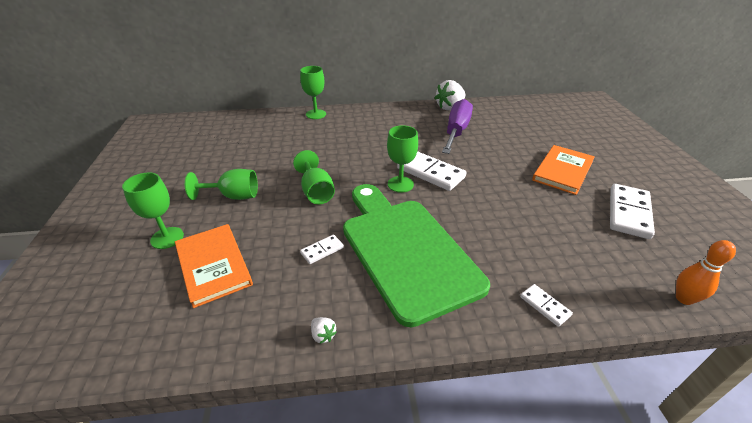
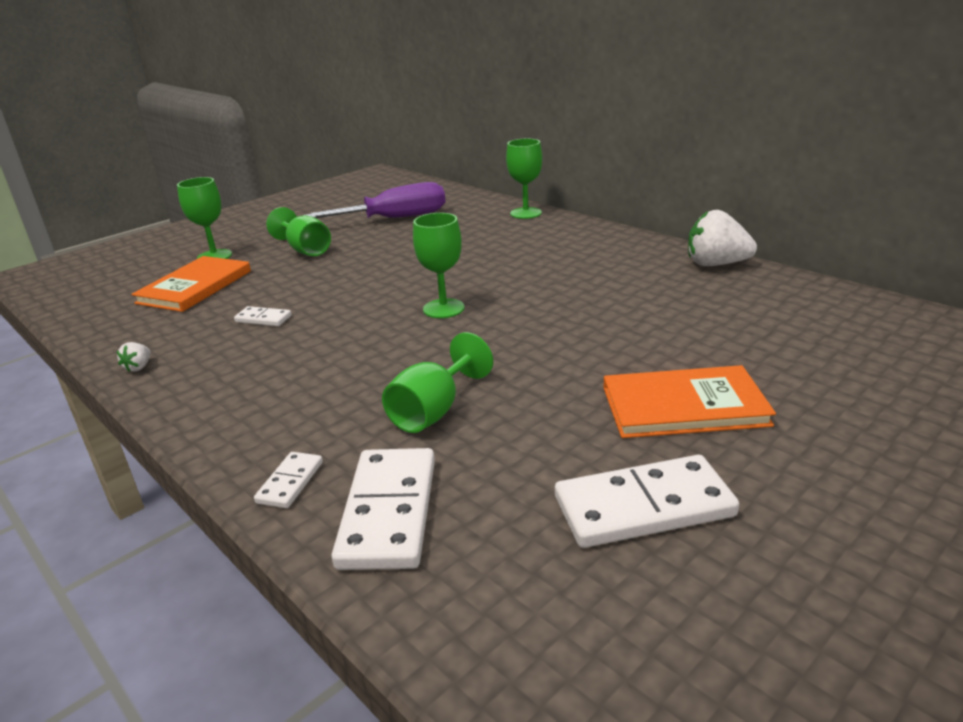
camera: 55 degrees right, 10 degrees down
green goblet [293,150,335,204] -> green goblet moved to [382,332,493,433]
green cutting board [343,184,490,327] -> none
white domino [397,151,466,191] -> white domino moved to [332,448,435,570]
purple screwdriver [442,99,473,154] -> purple screwdriver moved to [303,182,446,218]
orange bowling pin [676,240,736,305] -> none

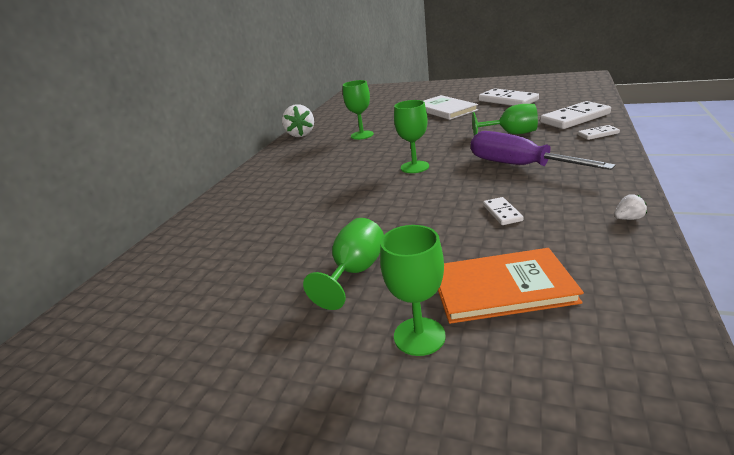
camera: 115 degrees left, 0 degrees up
purple screwdriver [303,182,446,218] -> purple screwdriver moved to [471,131,616,170]
green goblet [506,139,542,219] -> green goblet moved to [343,80,374,140]
orange book [604,365,776,438] -> white book [424,95,478,120]

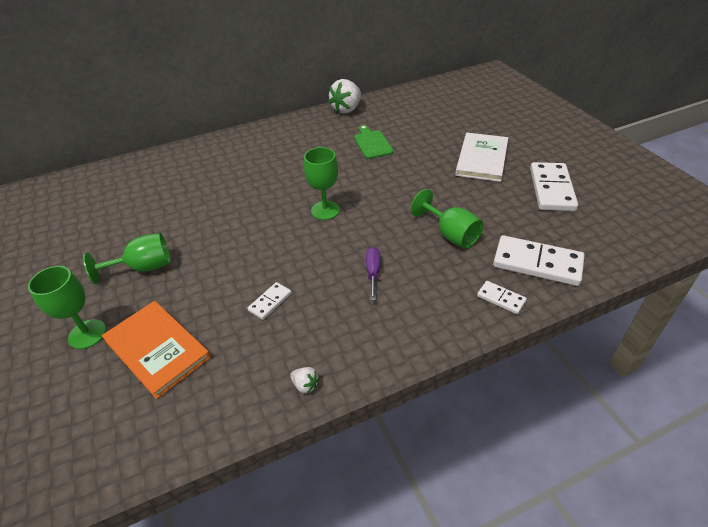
camera: 45 degrees right, 15 degrees up
green goblet [343,80,374,140] -> green cutting board [354,125,393,159]
purple screwdriver [471,131,616,170] -> purple screwdriver [366,247,380,300], size x0.46

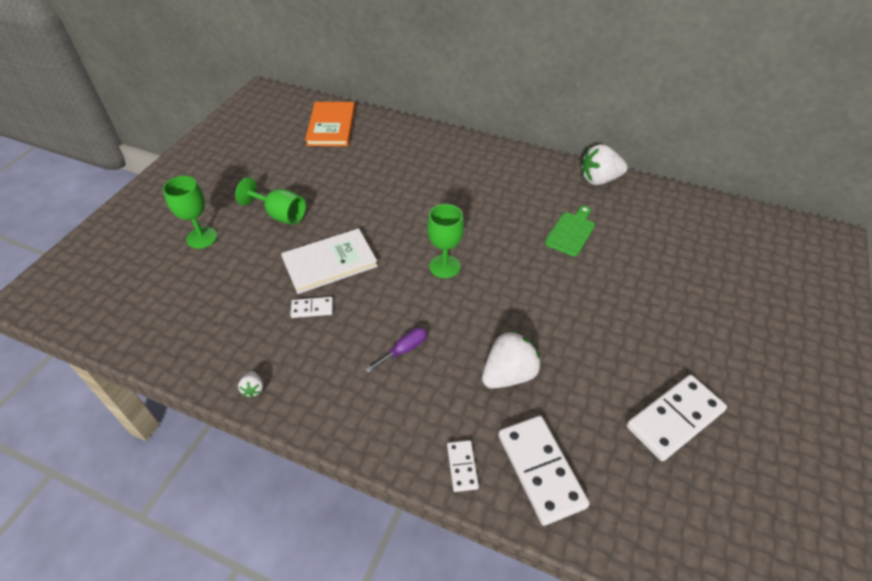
camera: 45 degrees right, 5 degrees up
orange book [102,301,211,399] -> orange book moved to [305,102,355,146]
green goblet [411,189,483,248] -> white strawberry [482,330,541,389]
white book [455,133,508,182] -> white book moved to [281,228,378,294]

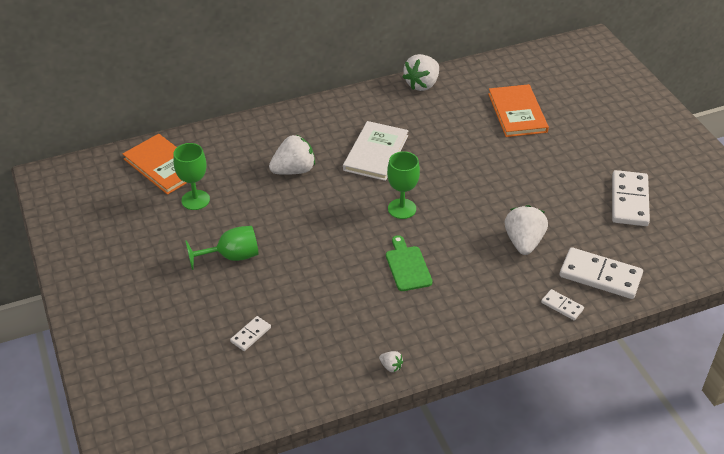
camera: 45 degrees left, 5 degrees down
green goblet [163,176,217,249] -> green goblet moved to [173,143,210,210]
white book [281,228,378,294] -> white book moved to [343,121,408,181]
white domino [291,297,333,318] -> white domino moved to [230,316,271,351]
purple screwdriver [365,327,427,373] -> none
green cutting board [545,206,595,256] -> green cutting board moved to [386,235,433,291]
none -> white strawberry [269,135,315,175]
none -> orange book [488,84,549,137]

